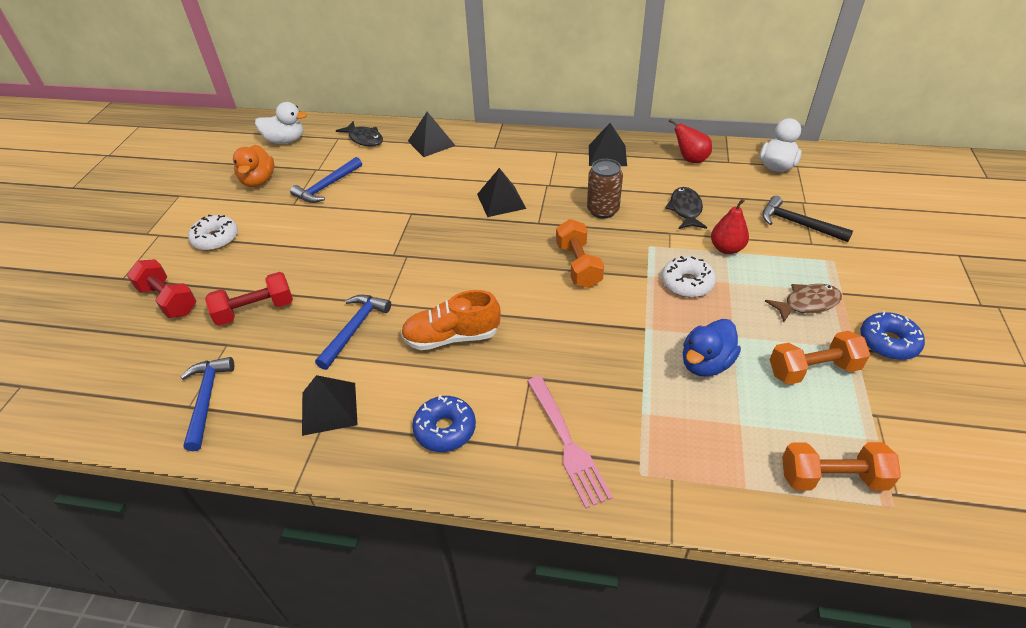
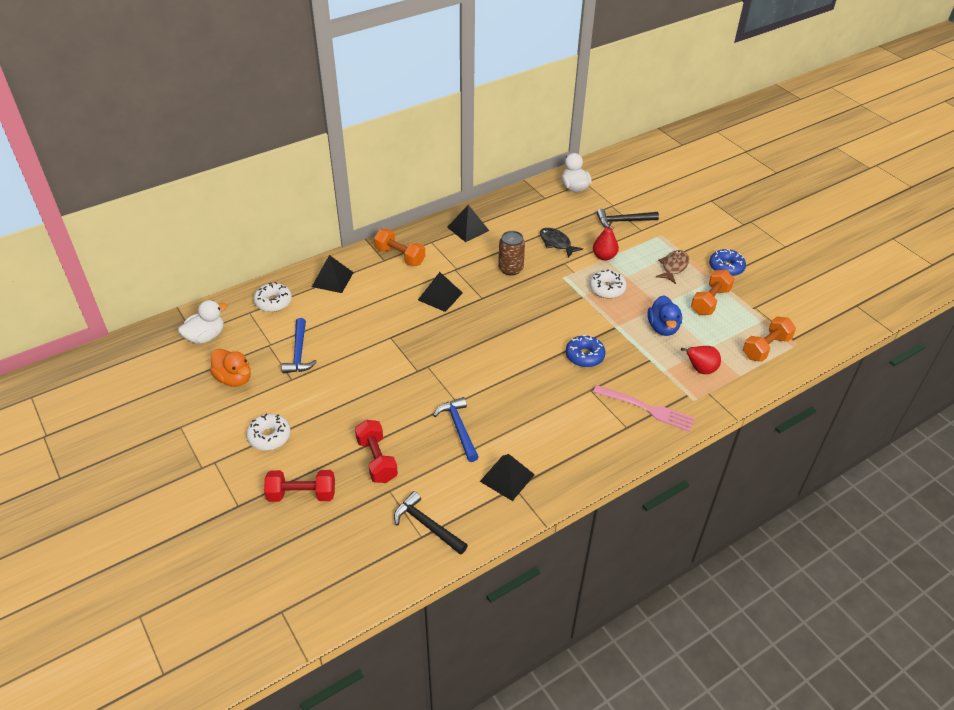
camera: 45 degrees left, 0 degrees up
blue hammer [180,357,234,451] -> black hammer [394,491,468,555]
red dumbbell [205,272,293,326] -> red dumbbell turned 45 degrees counterclockwise [355,420,398,483]
black fish [336,121,383,147] -> white donut [253,282,292,312]
orange shoe [401,290,501,350] -> none
blue donut [412,395,476,452] -> blue donut moved to [566,335,606,367]
orange dumbbell [556,219,604,288] -> orange dumbbell moved to [374,229,425,266]
red pear [668,119,712,163] -> red pear moved to [681,346,721,374]

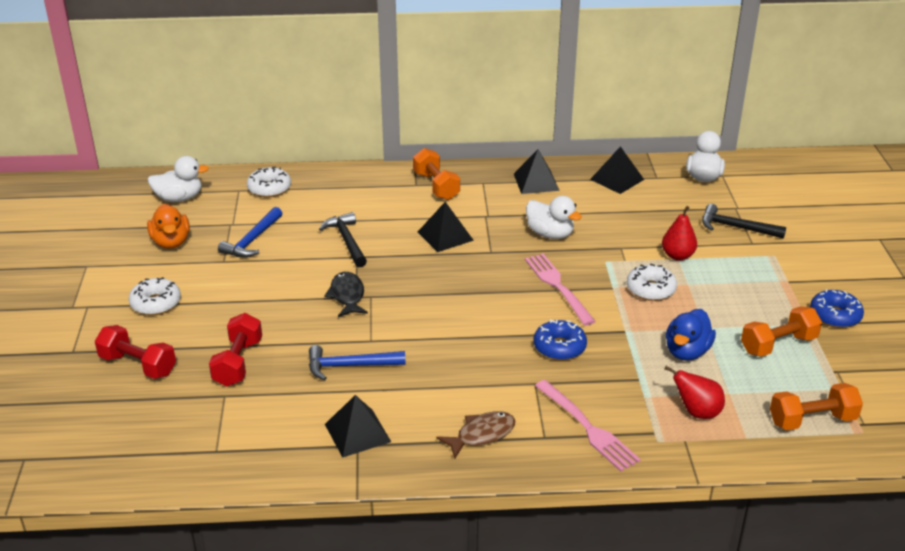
camera: 30 degrees right, 10 degrees down
black pyramid [312,255,354,293] -> black pyramid moved to [590,146,644,194]
black hammer [394,491,468,555] -> black hammer moved to [319,212,367,267]
blue hammer [433,397,479,462] -> blue hammer turned 105 degrees counterclockwise [309,345,406,380]
brown can [498,231,525,276] -> white duck [526,196,582,239]
black fish [540,228,583,258] -> black fish moved to [324,272,368,317]
brown fish [656,250,689,284] -> brown fish moved to [436,411,515,459]
none -> pink fork [525,254,596,326]

